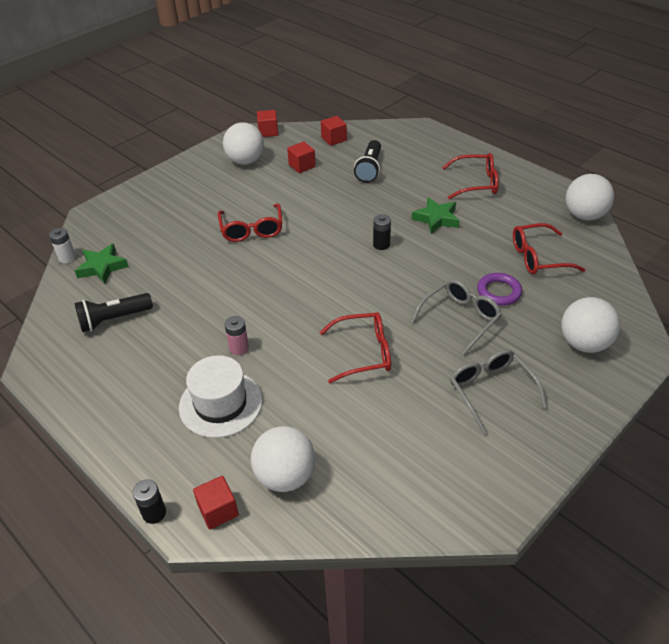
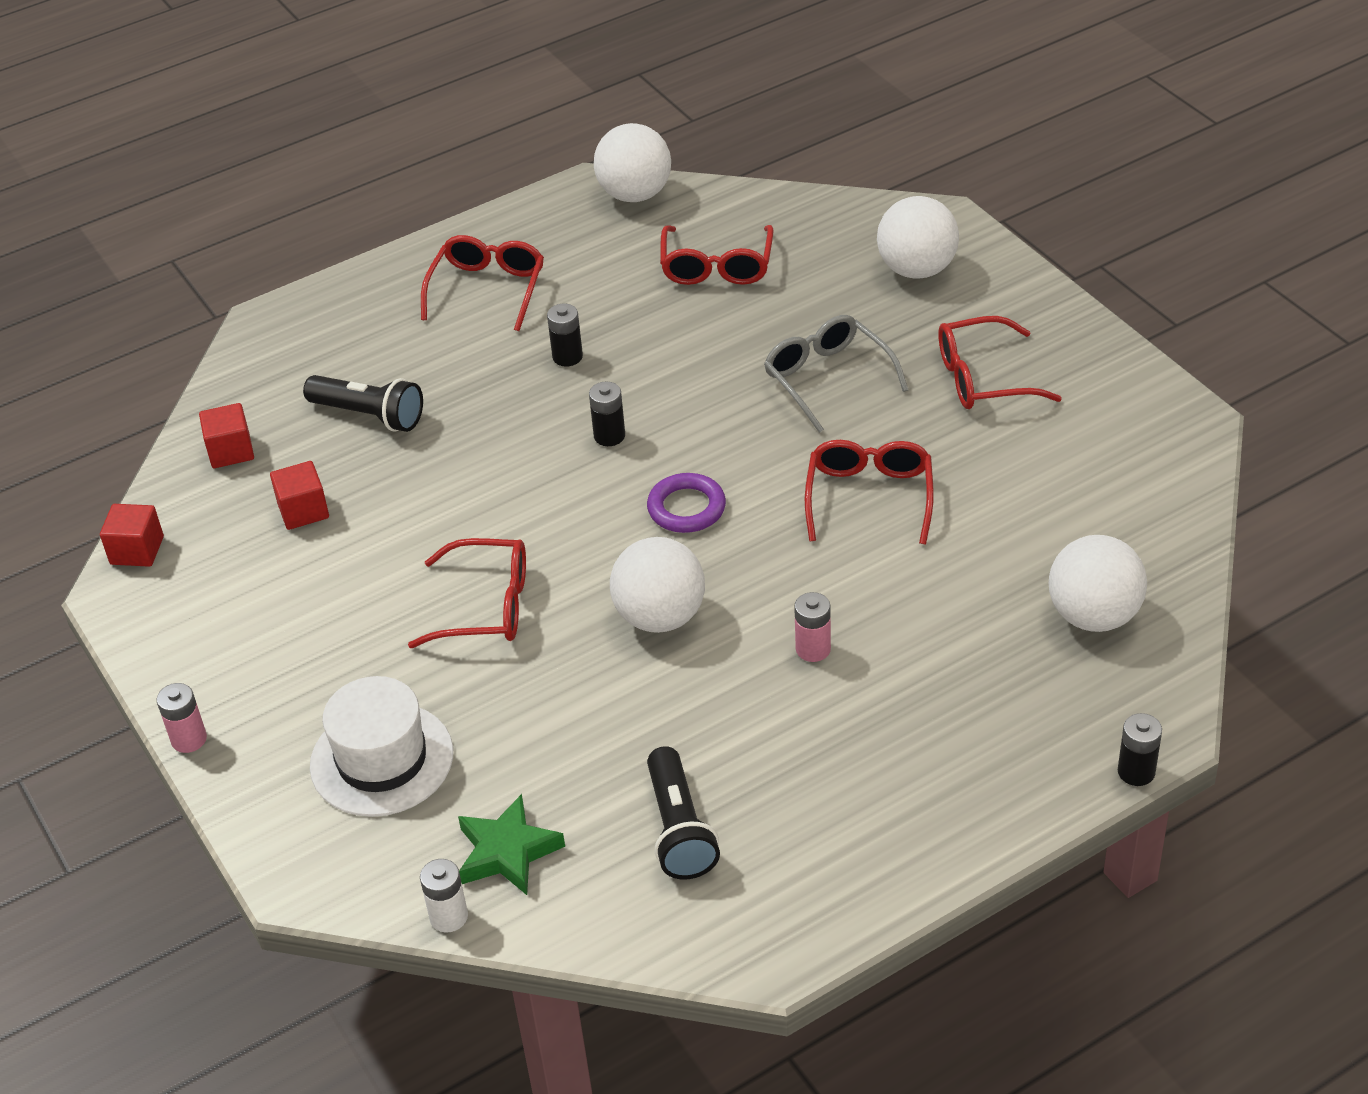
camera: 75 degrees left, 0 degrees up
white hat [179,355,262,438] -> white hat moved to [310,676,453,817]
red cube [193,476,239,529] -> none
white ball [223,122,264,165] -> white ball moved to [610,537,705,633]
green star [412,197,460,234] -> black battery [547,304,583,367]
grey glasses [450,349,547,434] -> red glasses [938,316,1062,409]
purple ring [477,273,522,306] -> purple ring moved to [647,473,726,533]
none -> pink battery [157,683,207,753]

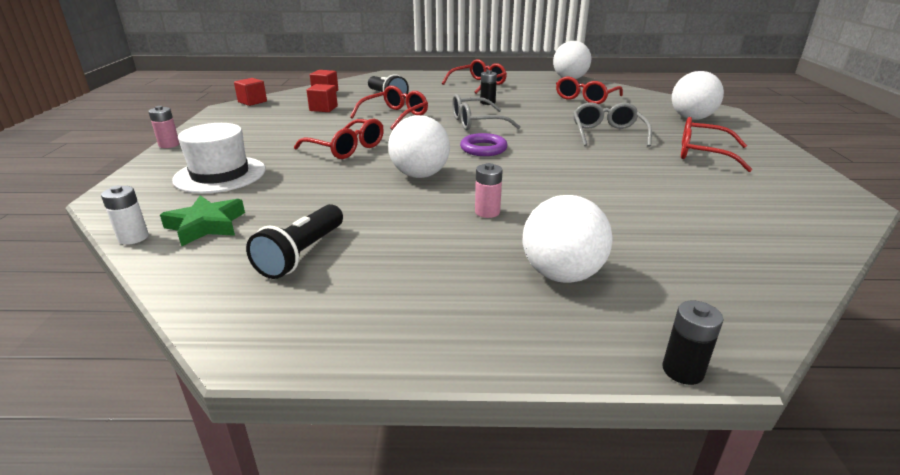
camera: 30 degrees right, 15 degrees down
black battery [589,382,625,446] -> grey glasses [452,94,520,130]
red glasses [805,440,934,544] -> red glasses moved to [350,86,428,130]
white ball [1049,535,1147,632] -> white ball moved to [523,195,613,283]

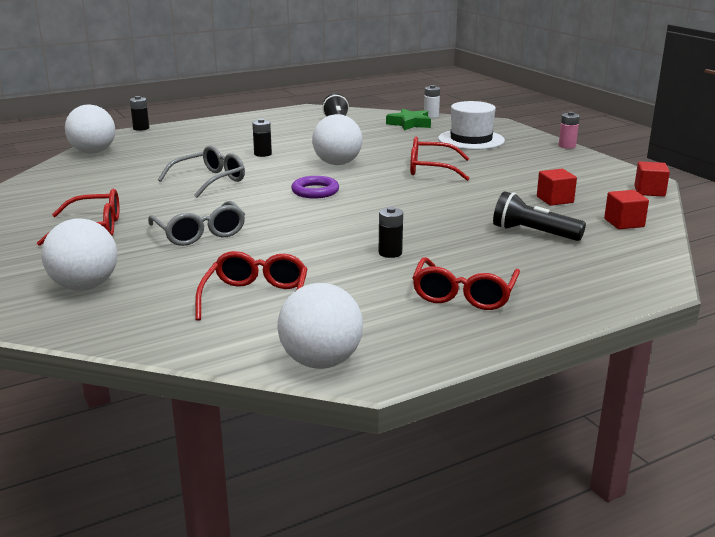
camera: 150 degrees right, 5 degrees down
red glasses [350,86,428,130] -> none
grey glasses [452,94,520,130] -> grey glasses moved to [158,146,245,198]
pink battery [475,163,503,218] -> black battery [252,119,272,157]
white ball [523,195,613,283] -> white ball moved to [65,104,115,154]

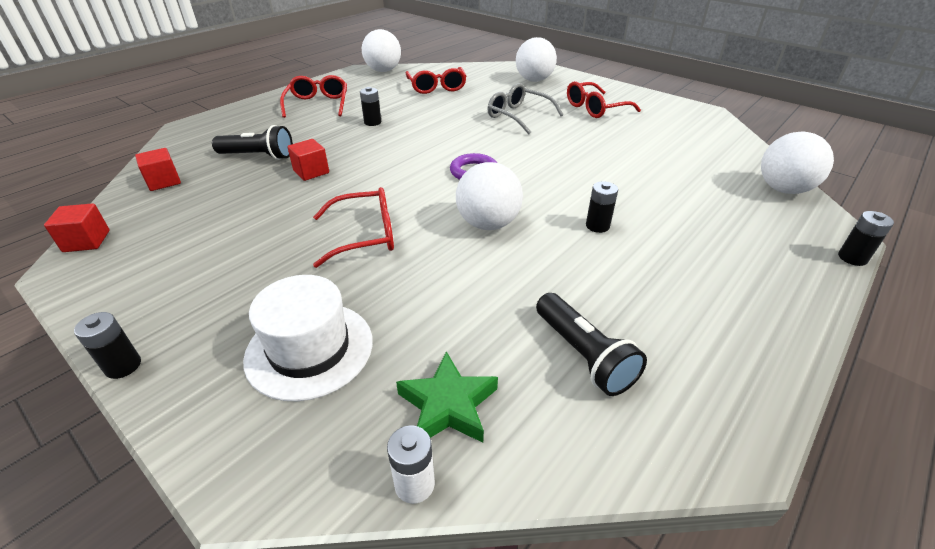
camera: 160 degrees right, 15 degrees up
grey glasses [158,146,245,198] -> none
red cube [537,169,577,206] -> red cube moved to [287,139,329,181]
pink battery [559,112,580,149] -> black battery [74,312,141,379]

